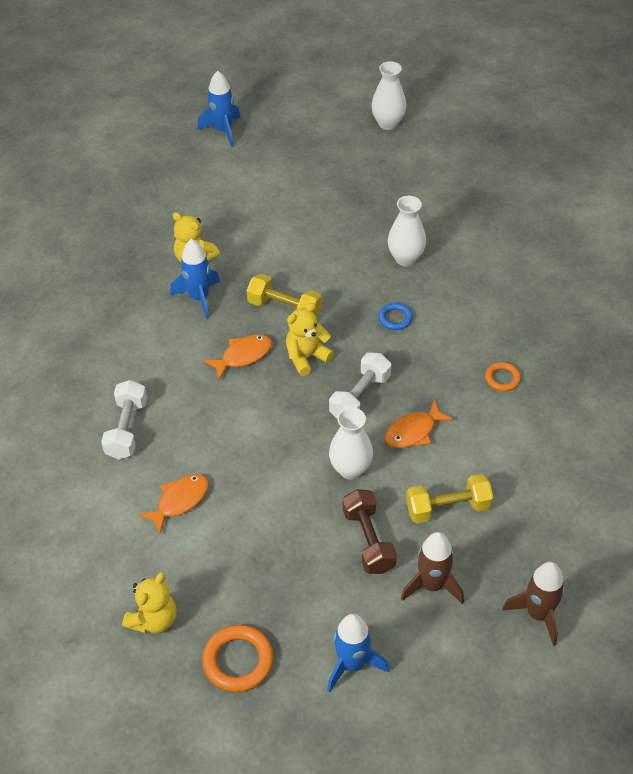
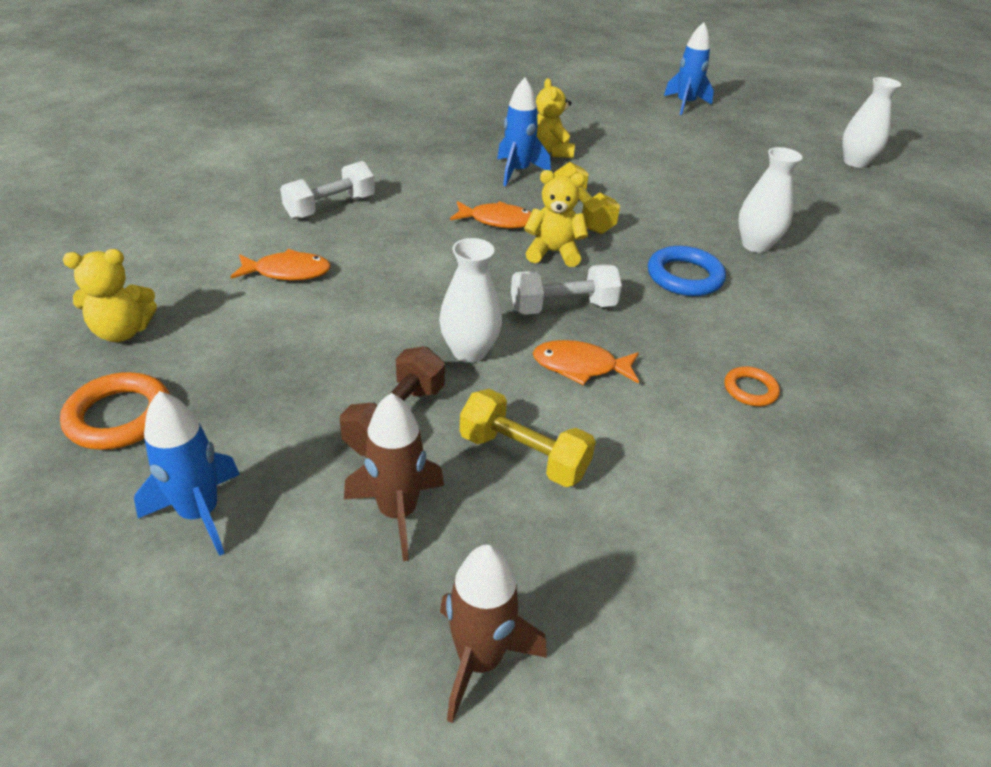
camera: 40 degrees right, 10 degrees down
blue ring [378,303,413,330] -> blue ring [648,246,726,296], size x1.70

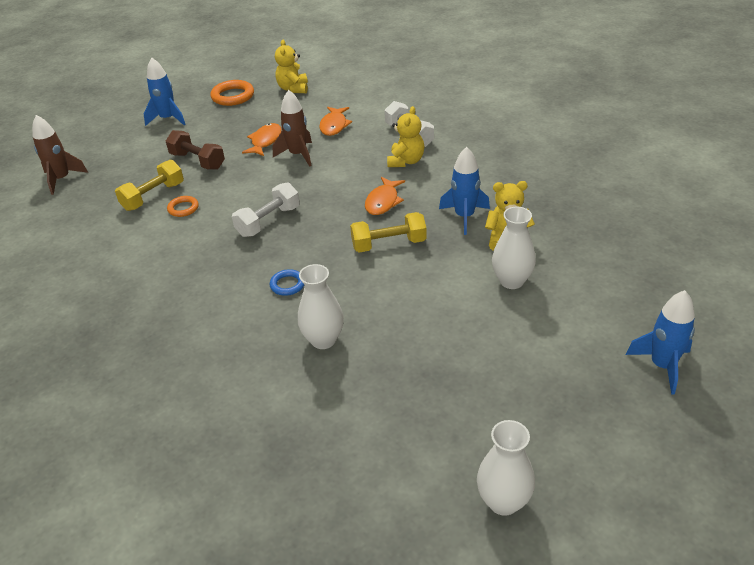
camera: 105 degrees right, 0 degrees up
brown rocket [344,393,444,561] -> brown rocket moved to [273,90,312,167]
white vase [439,238,502,363] -> white vase moved to [492,207,536,289]
white dumbbell [511,264,622,315] -> white dumbbell turned 45 degrees clockwise [232,182,300,237]
yellow teddy bear [524,170,588,267] -> yellow teddy bear moved to [387,106,424,167]
orange fish [533,340,639,385] -> orange fish moved to [242,123,282,156]
blue ring [648,246,726,296] -> blue ring [270,269,304,296], size x0.59
orange ring [724,366,780,406] -> orange ring moved to [167,196,199,217]

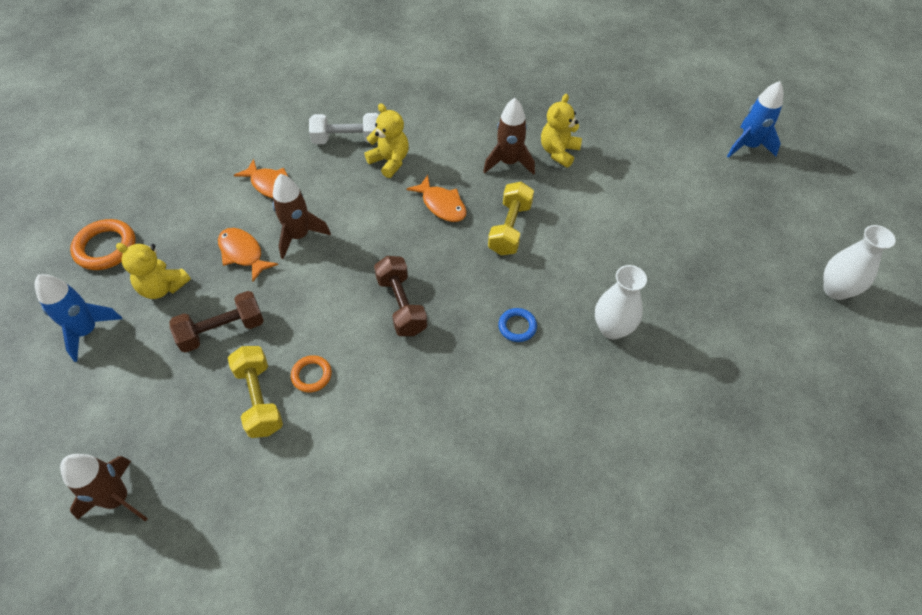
camera: 65 degrees left, 15 degrees up
white dumbbell [232,182,300,237] -> brown dumbbell [374,256,428,336]
yellow teddy bear [275,40,308,93] -> yellow teddy bear moved to [116,243,191,299]
blue rocket [439,147,490,235] -> brown rocket [483,98,535,175]
white vase [492,207,536,289] -> none

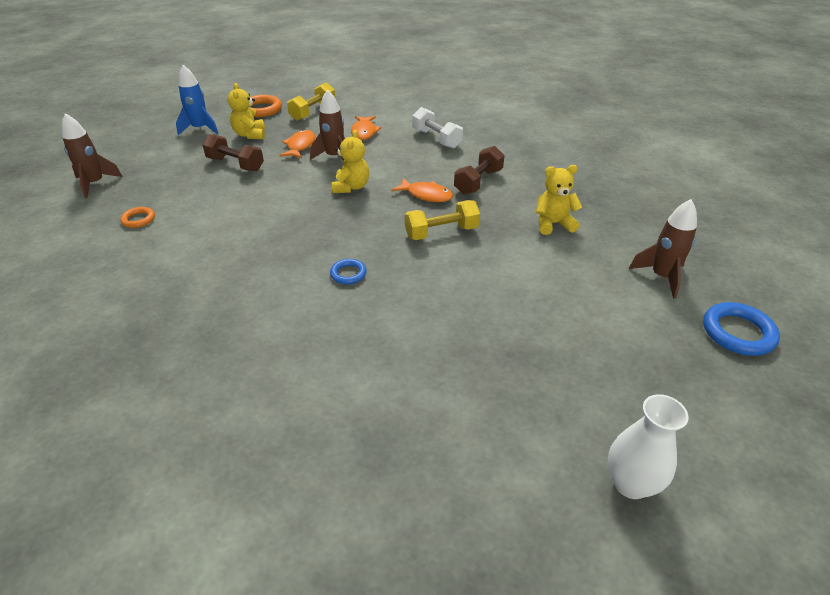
camera: 55 degrees right, 15 degrees down
yellow dumbbell [228,346,283,438] -> yellow dumbbell moved to [287,82,336,121]
orange ring [291,355,332,392] -> orange ring moved to [120,207,155,228]
yellow teddy bear [364,103,409,178] -> yellow teddy bear moved to [332,130,369,193]
brown dumbbell [374,256,428,336] -> brown dumbbell moved to [454,146,505,195]
orange fish [406,175,467,222] -> orange fish turned 75 degrees counterclockwise [391,178,453,202]
brown rocket [483,98,535,175] -> brown rocket moved to [629,199,697,299]
white vase [595,265,647,339] -> none
blue rocket [727,81,784,158] -> blue ring [703,302,780,356]

